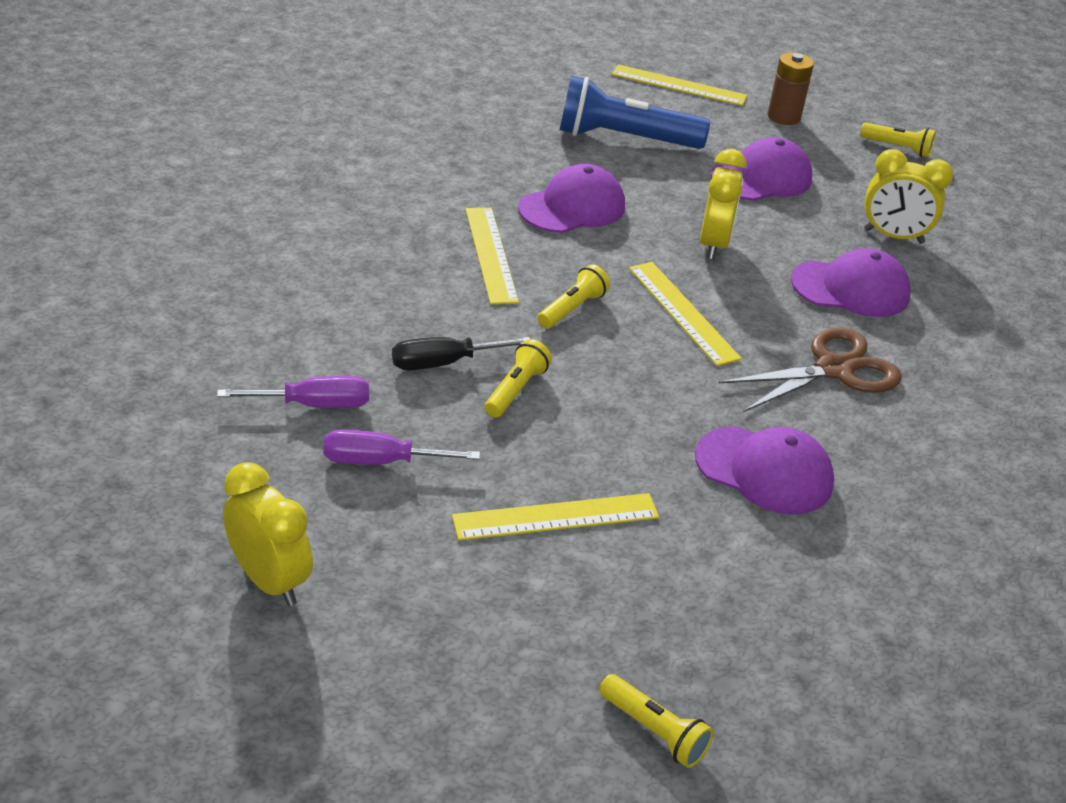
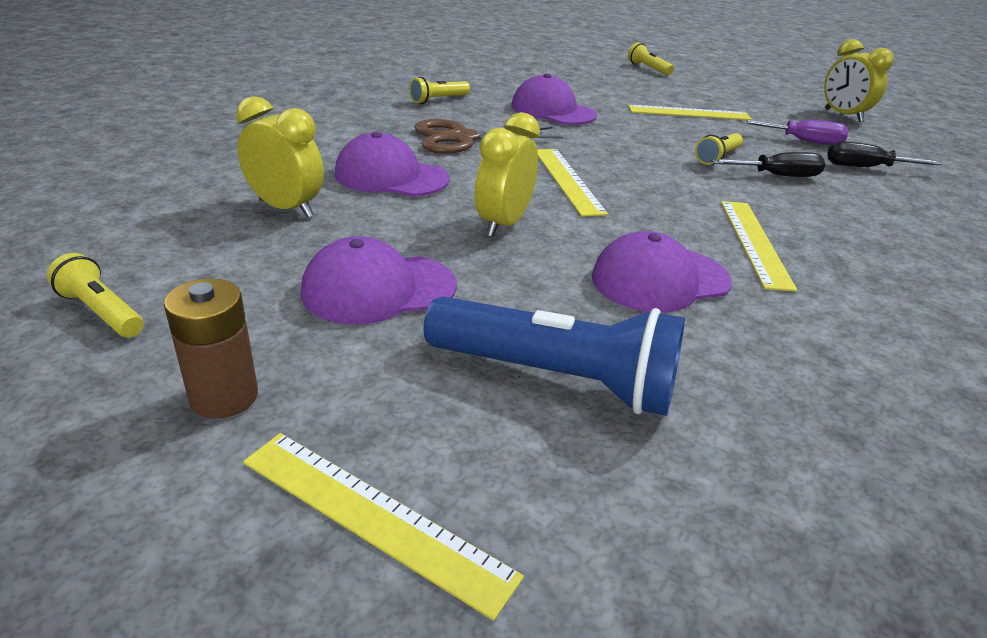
camera: 165 degrees left, 5 degrees down
purple screwdriver [217,376,369,408] -> black screwdriver [827,142,943,167]
yellow flashlight [538,264,610,329] -> yellow flashlight moved to [409,77,470,104]

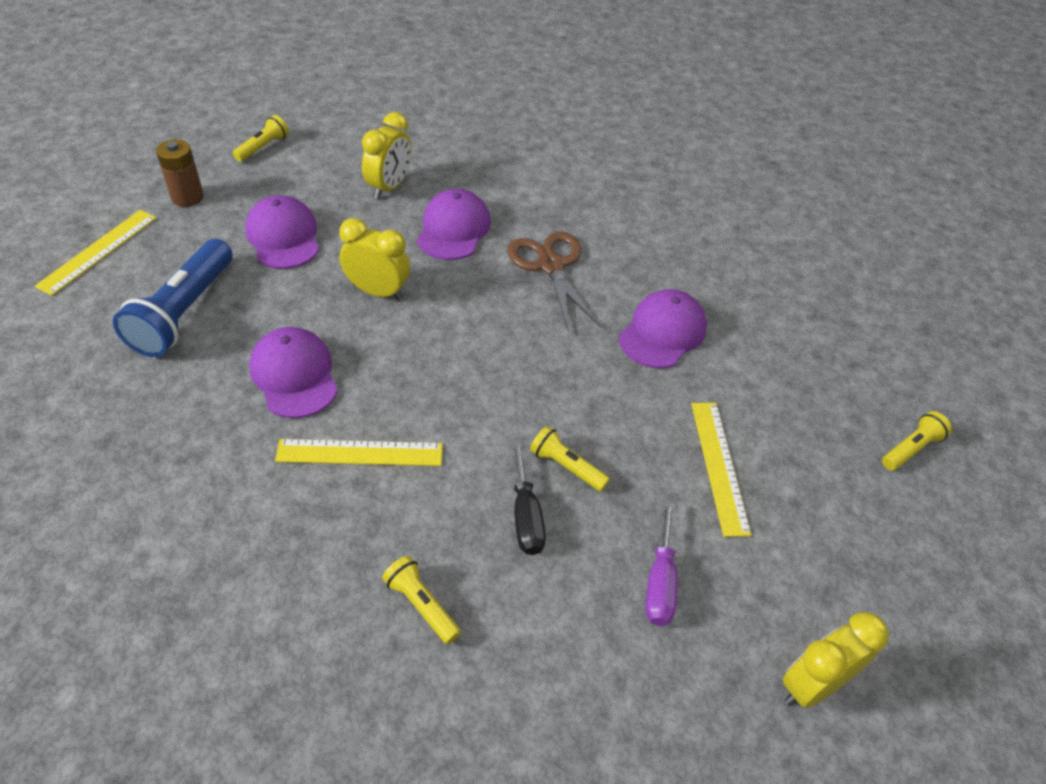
camera: 85 degrees right, 15 degrees up
yellow flashlight [409,77,470,104] -> yellow flashlight moved to [382,555,461,644]
yellow ruler [537,149,608,217] -> none
black screwdriver [827,142,943,167] -> none

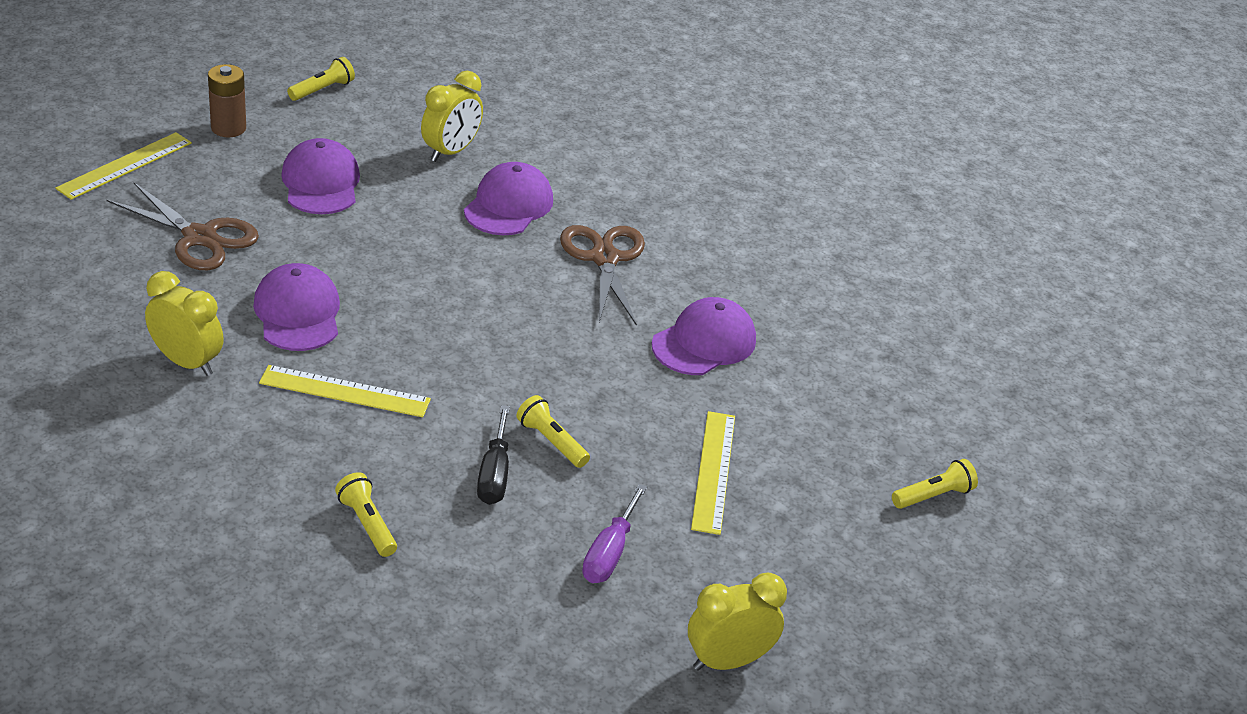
camera: 10 degrees right, 10 degrees down
blue flashlight [113,239,232,357] -> brown scissors [107,183,259,270]
yellow clock [339,218,410,300] -> yellow clock moved to [145,271,224,376]

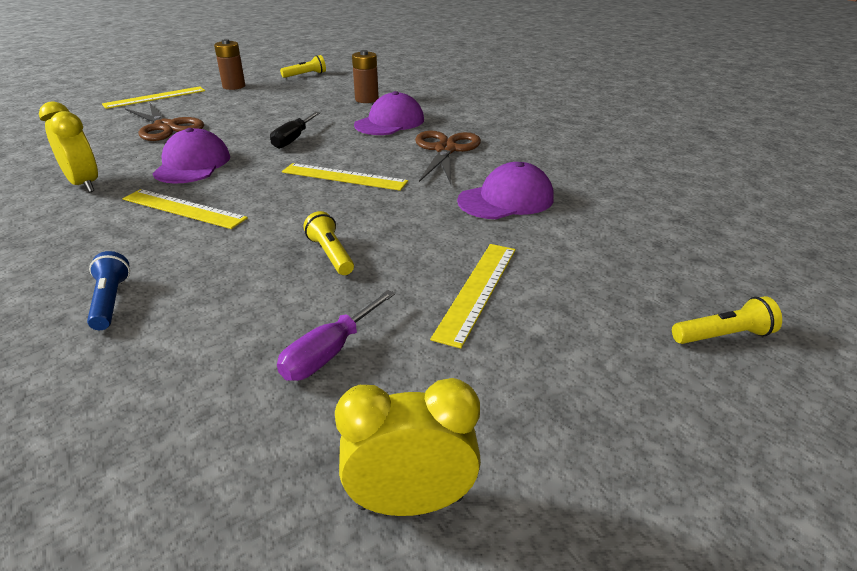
camera: 20 degrees right, 5 degrees down
purple cap [281,138,360,214] -> none
yellow flashlight [335,472,397,557] -> blue flashlight [87,251,130,330]
yellow clock [421,71,483,162] -> brown battery [352,50,379,103]
black screwdriver [477,405,510,505] -> black screwdriver moved to [270,112,320,149]
none -> yellow ruler [282,163,408,191]

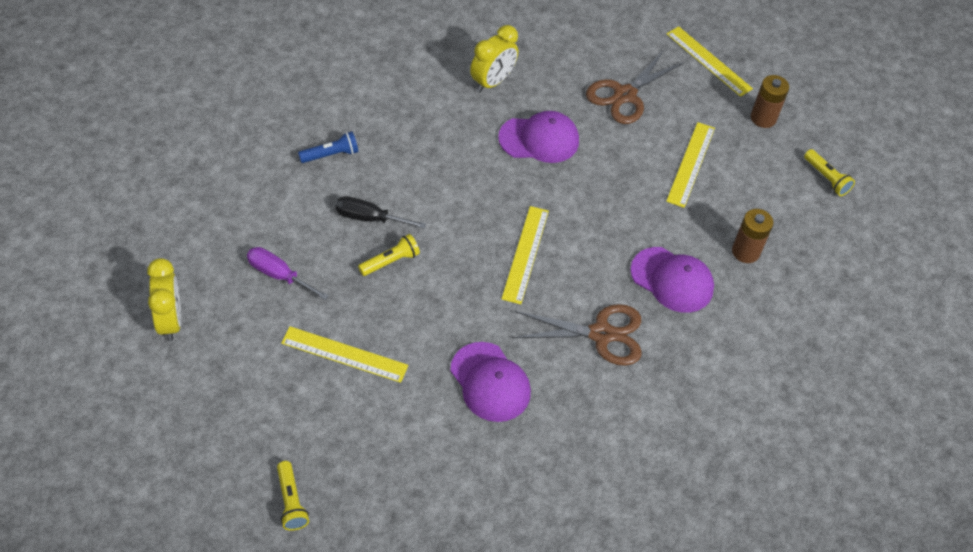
camera: 80 degrees right, 20 degrees up
yellow ruler [122,189,248,229] -> yellow ruler moved to [666,122,715,208]
black screwdriver [270,112,320,149] -> black screwdriver moved to [336,196,426,229]

